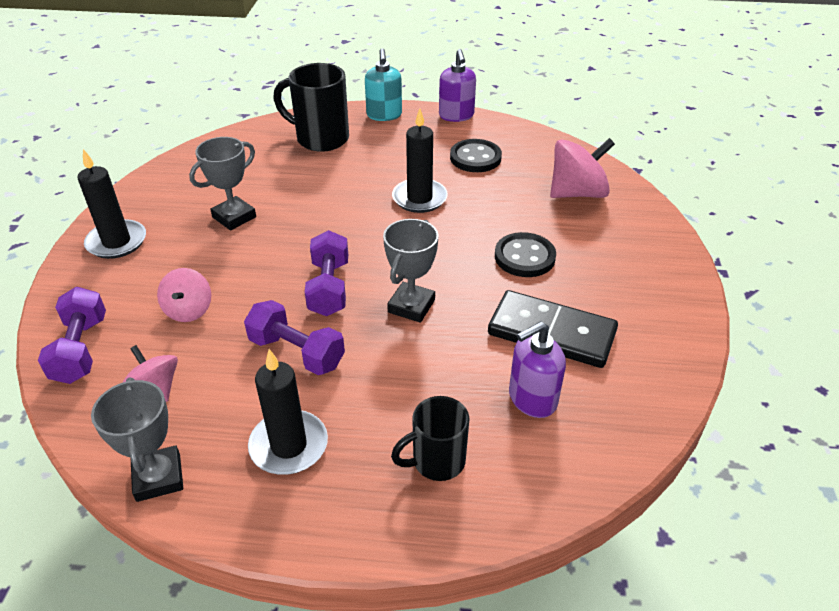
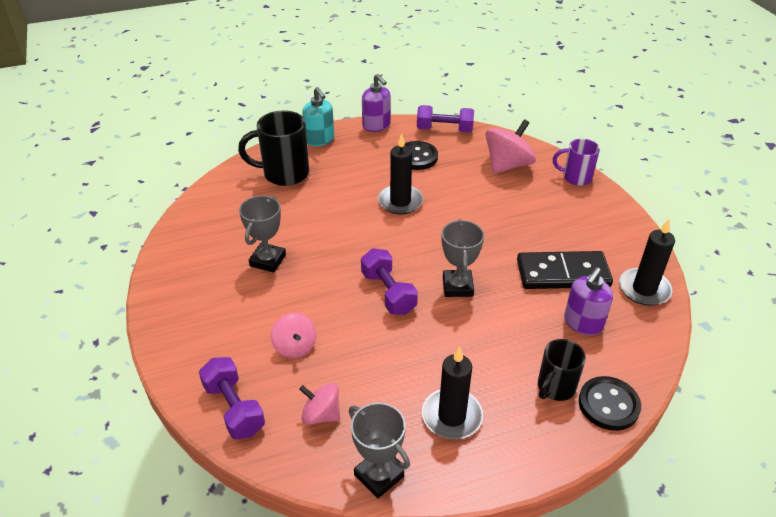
camera: 25 degrees left, 0 degrees up
black candle [77,149,146,259] -> black candle moved to [619,219,675,306]
purple dumbbell [244,300,345,375] -> purple dumbbell moved to [417,105,474,133]
black button [495,232,556,277] -> black button moved to [579,376,641,431]
none -> purple mug [553,139,600,186]

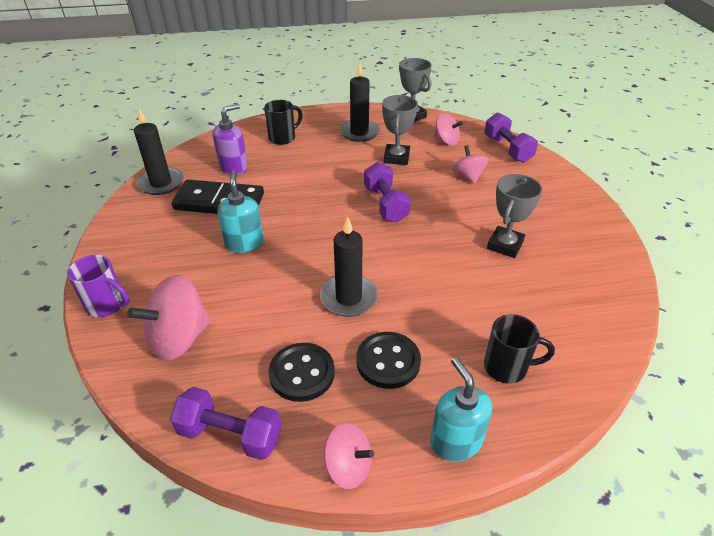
camera: 170 degrees left, 0 degrees up
black mug [238,110,309,186] -> black mug [484,314,555,384], size x0.63
purple soap dispenser [362,74,391,132] -> pink spinning top [324,423,374,489]
grey trophy [442,219,484,297] -> grey trophy moved to [382,95,418,165]
black button [579,376,641,431] -> black button moved to [356,332,421,389]
none -> turquoise soap dispenser [217,170,264,253]

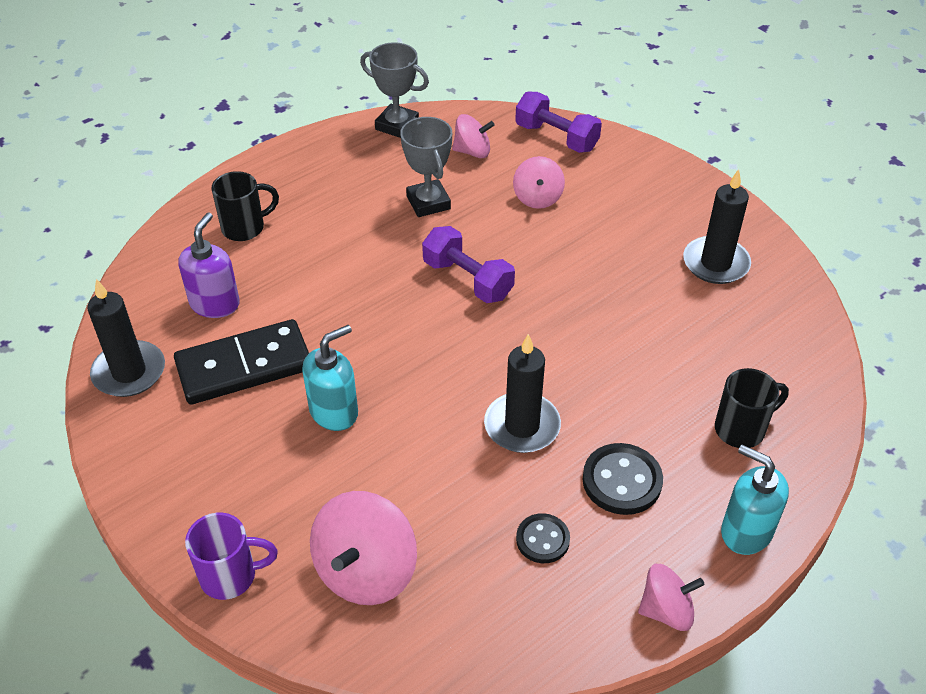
camera: 30 degrees left, 5 degrees up
purple dumbbell [170,387,282,460] -> none
turquoise soap dispenser [217,170,264,253] -> turquoise soap dispenser turned 90 degrees clockwise [302,325,358,431]
black mug [264,100,302,145] -> black mug turned 45 degrees clockwise [212,171,279,241]
black button [268,343,335,402] -> black button [516,513,570,563], size x0.65
black candle [339,62,380,142] -> black candle moved to [683,169,751,284]
pink spinning top [452,145,489,184] -> pink spinning top turned 135 degrees counterclockwise [513,156,565,209]
grey trophy [487,174,542,258] -> none

